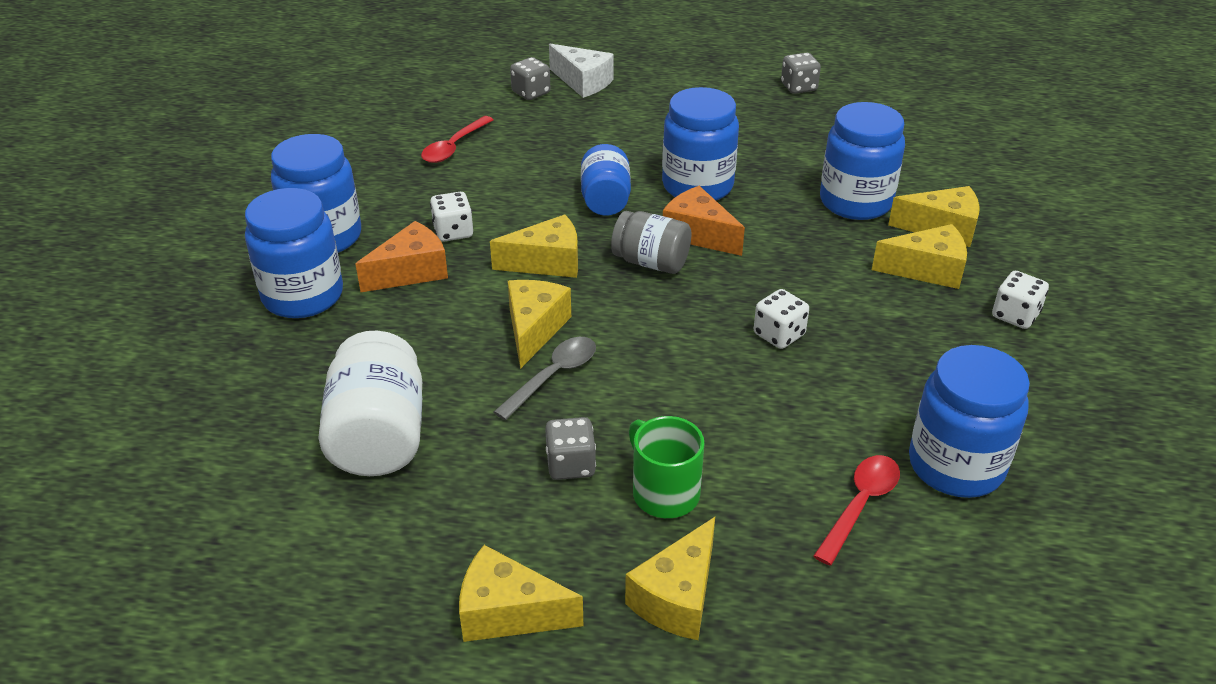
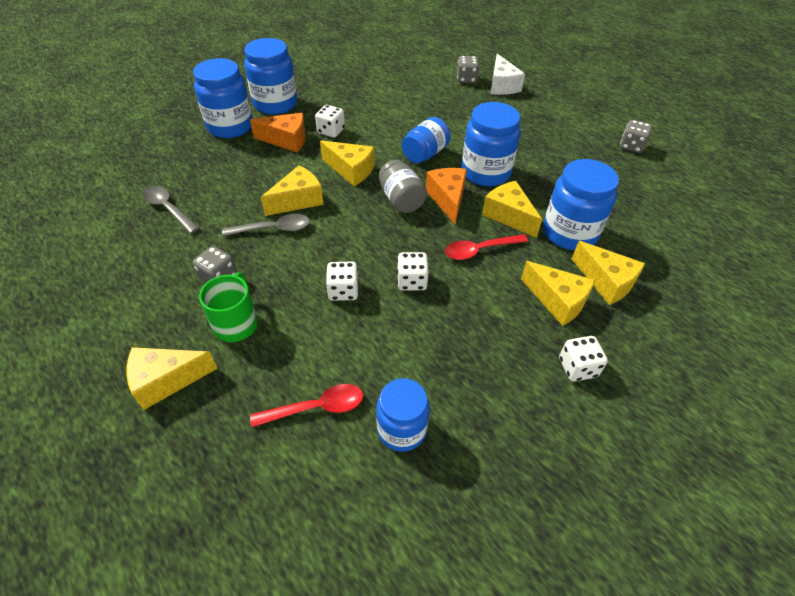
camera: 40 degrees right, 10 degrees up
white jar [318,331,422,476] -> grey spoon [143,186,199,234]
red spoon [421,116,493,163] -> red spoon moved to [445,234,528,260]
yellow cheese [459,545,583,642] -> yellow cheese moved to [482,181,542,238]
blue jar [909,345,1030,498] -> blue jar [376,378,430,452], size x0.66
none -> white dice [326,262,359,301]

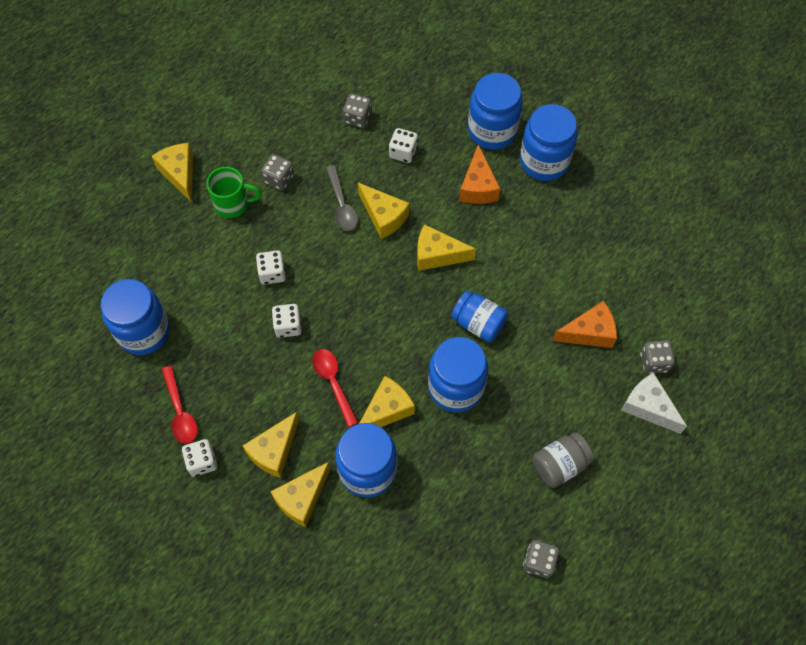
camera: 85 degrees right, 15 degrees up
grey spoon [143,186,199,234] -> grey dice [343,94,372,128]
red spoon [250,384,363,427] -> red spoon moved to [162,366,198,444]
white dice [315,105,345,138] -> white dice moved to [389,128,418,163]
yellow cheese [320,140,375,186] -> yellow cheese turned 75 degrees clockwise [417,224,476,271]
blue jar [376,378,430,452] -> blue jar [100,279,170,355], size x1.50
grey jar [379,160,427,213] -> grey jar moved to [533,432,594,488]
orange cheese [426,168,467,224] -> orange cheese moved to [553,301,617,348]
white cheese [491,54,525,95] -> white cheese turned 60 degrees clockwise [621,373,687,434]

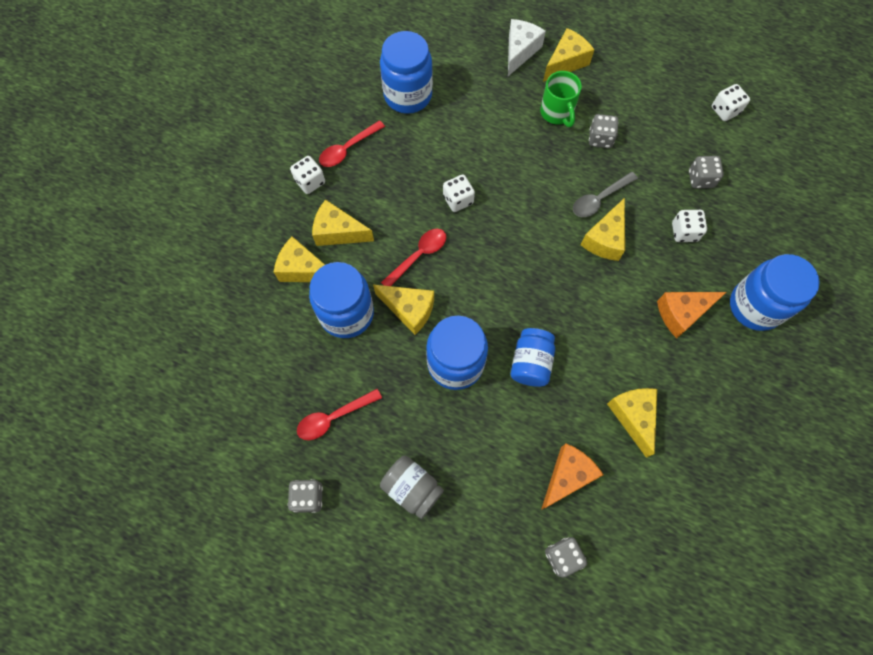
camera: 70 degrees right, 5 degrees up
white dice [256,250,286,285] -> white dice moved to [712,84,750,121]
yellow cheese [417,224,476,271] -> yellow cheese moved to [607,388,657,458]
blue jar [520,104,577,181] -> none
orange cheese [553,301,617,348] -> orange cheese turned 105 degrees counterclockwise [541,443,603,510]
white cheese [621,373,687,434] -> white cheese moved to [508,19,546,76]
none -> red spoon [297,389,382,440]

